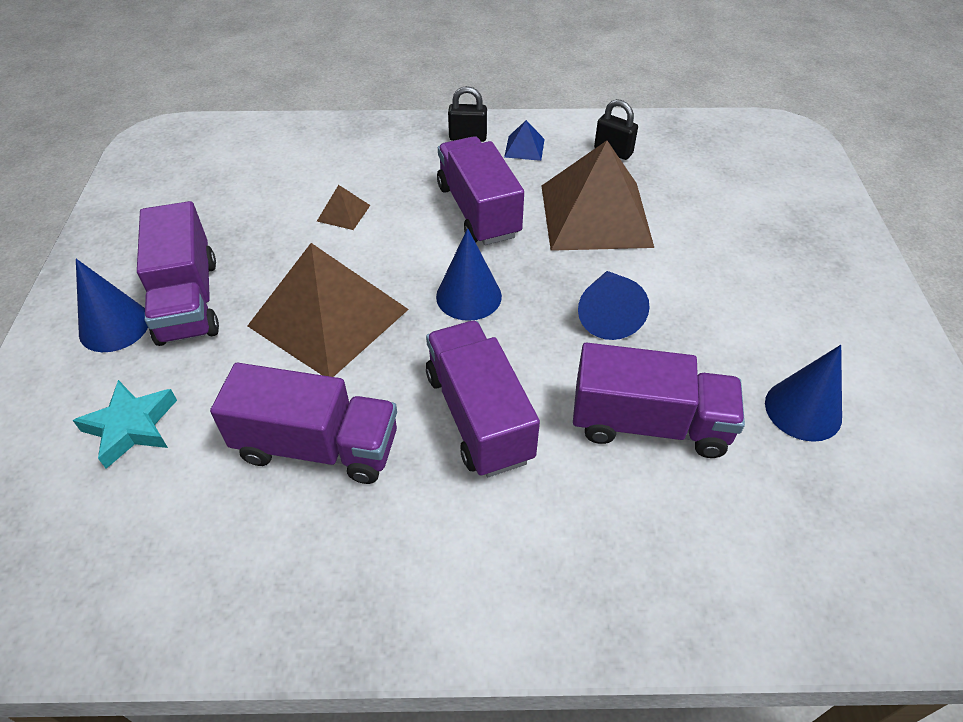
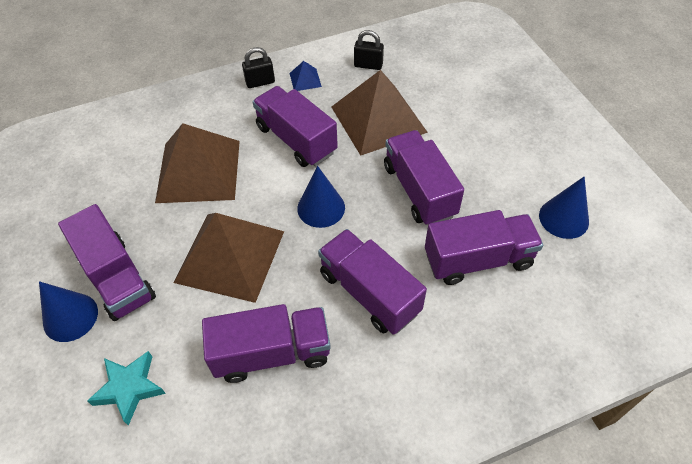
camera: 20 degrees left, 5 degrees up
brown pyramid [317,185,370,230] -> brown pyramid [155,123,240,203], size x2.48
blue cone [578,271,650,340] -> purple truck [384,130,464,225]

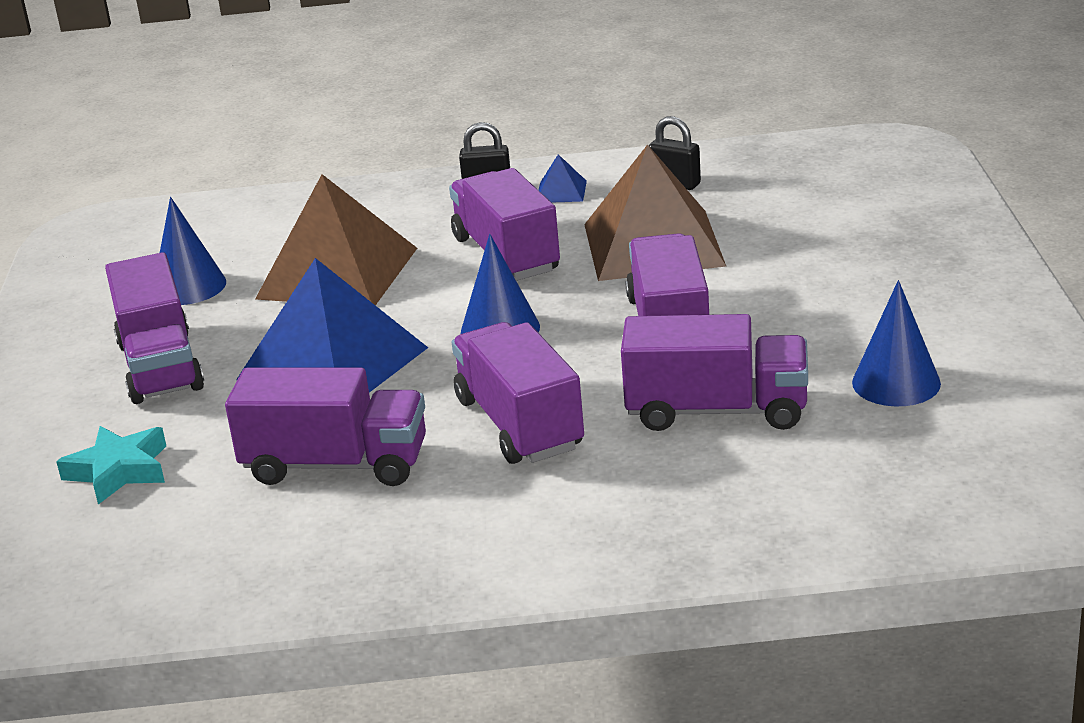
camera: 20 degrees right, 25 degrees down
blue cone [39,281,98,342] -> blue cone moved to [160,197,226,305]
brown pyramid [174,213,284,303] -> blue pyramid [236,258,428,393]

